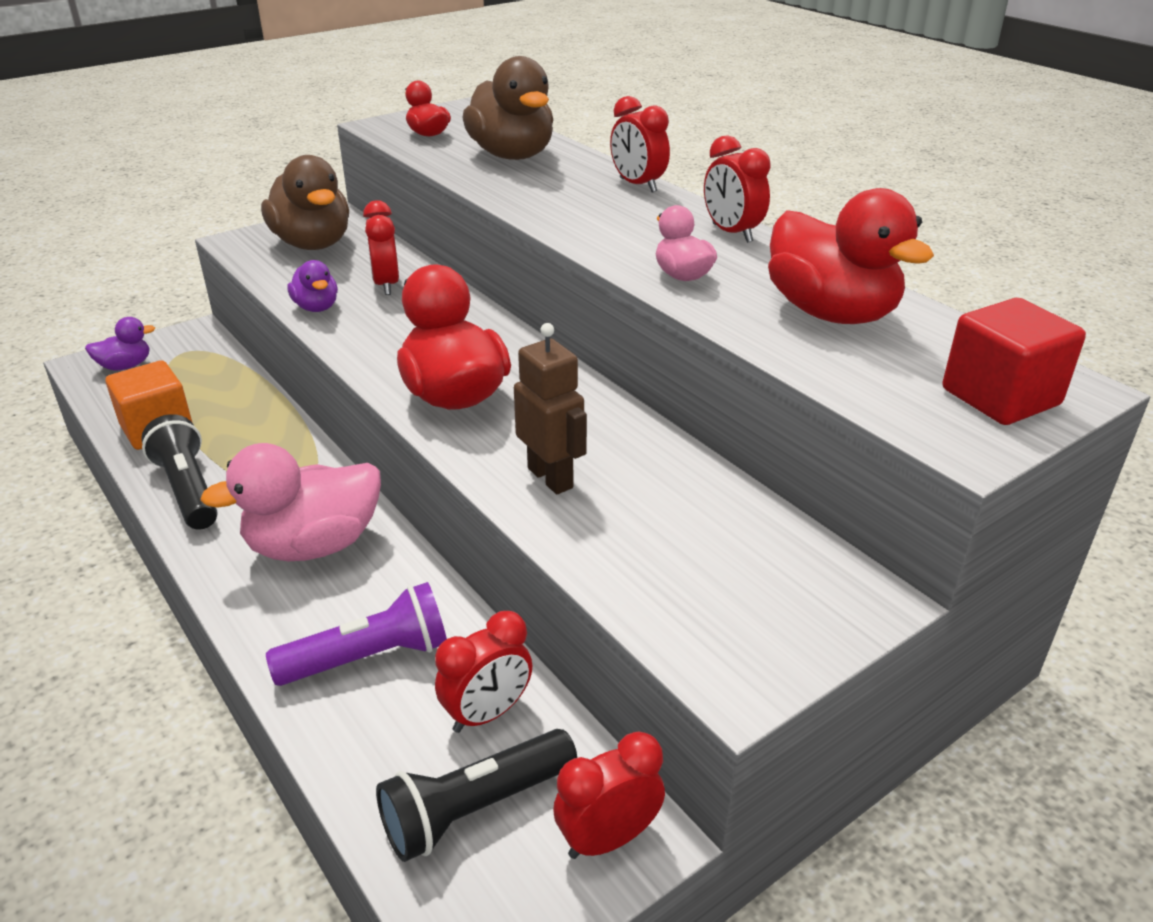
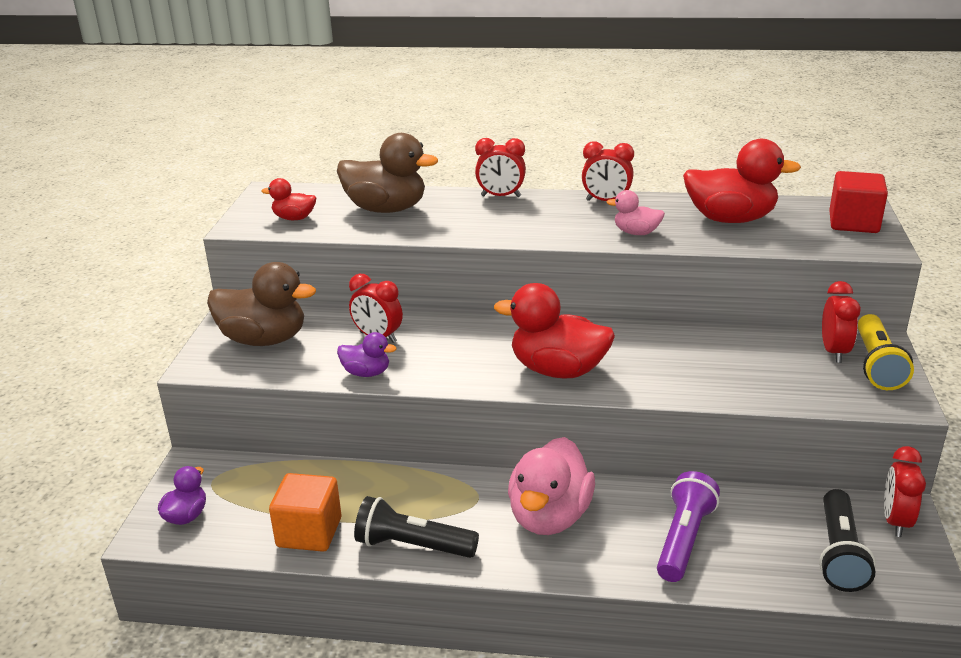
camera: 45 degrees left, 5 degrees down
red clock [435,611,532,733] -> red clock moved to [822,281,861,363]
brown robot [514,323,587,494] -> none
none -> yellow flashlight [858,314,914,390]

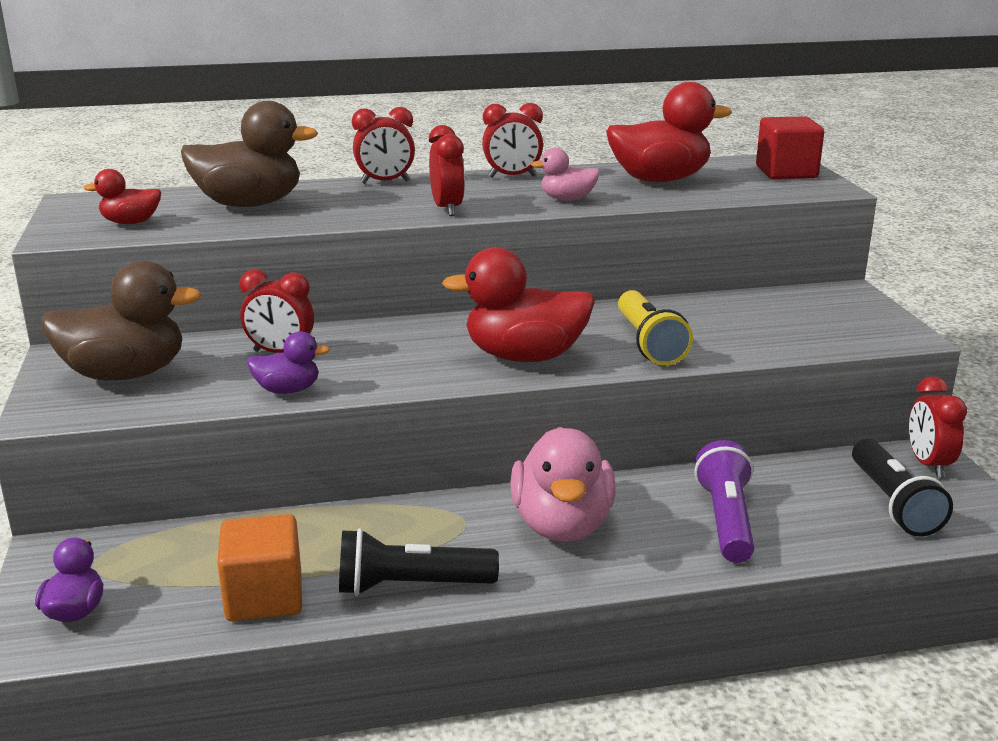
camera: 20 degrees left, 5 degrees down
red clock [822,281,861,363] -> red clock moved to [429,125,465,216]
yellow flashlight [858,314,914,390] -> yellow flashlight moved to [618,290,693,366]

